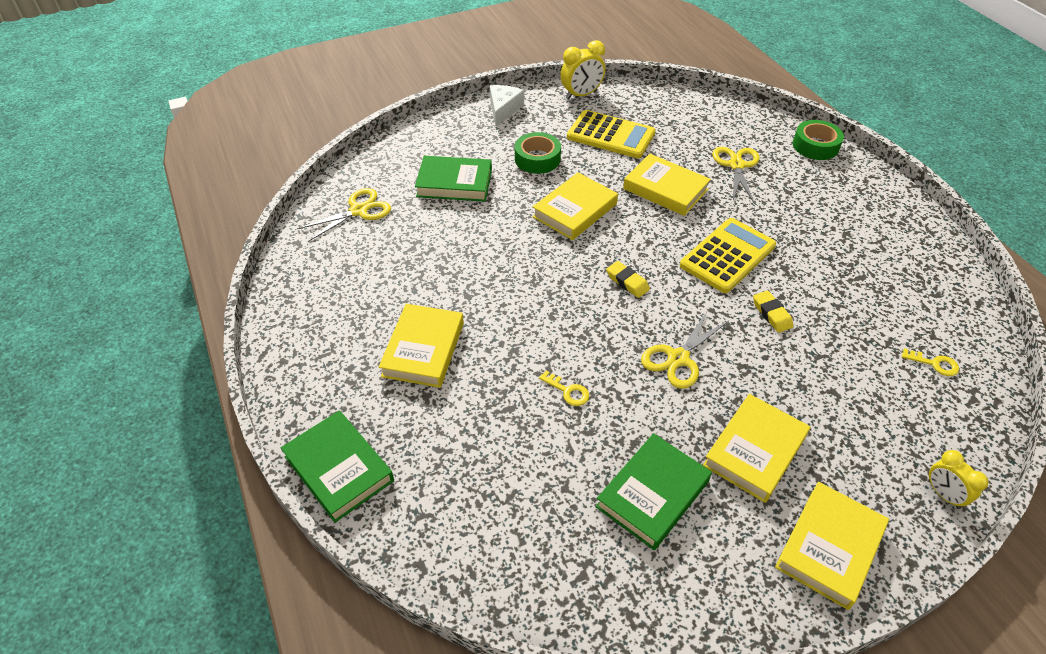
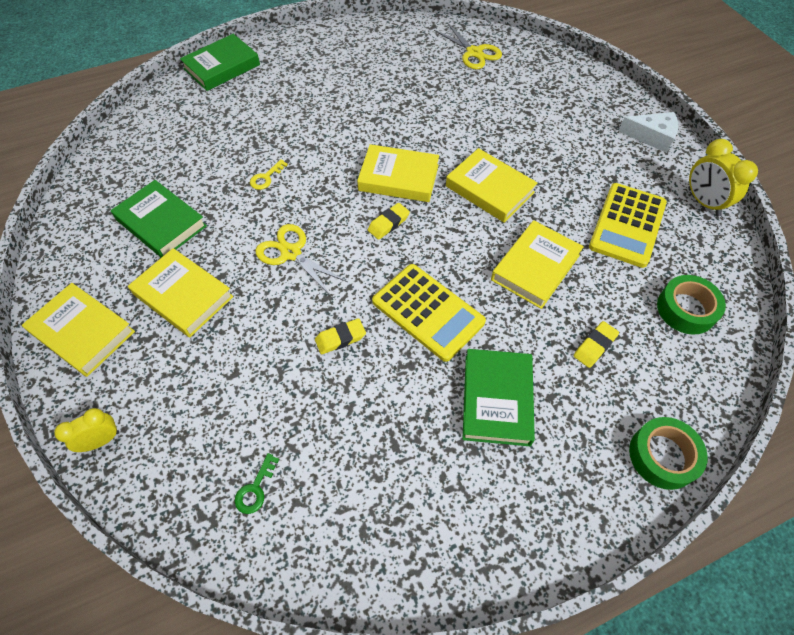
camera: 90 degrees right, 10 degrees up
yellow book [379,304,464,388] -> yellow book moved to [357,144,439,202]
green book [415,156,492,202] -> green book moved to [463,349,535,446]
green tape [515,132,561,174] -> green tape moved to [657,275,726,334]
yellow scissors [712,147,760,203] -> yellow eraser [573,321,619,368]
yellow key [902,348,959,376] -> green key [234,453,279,514]

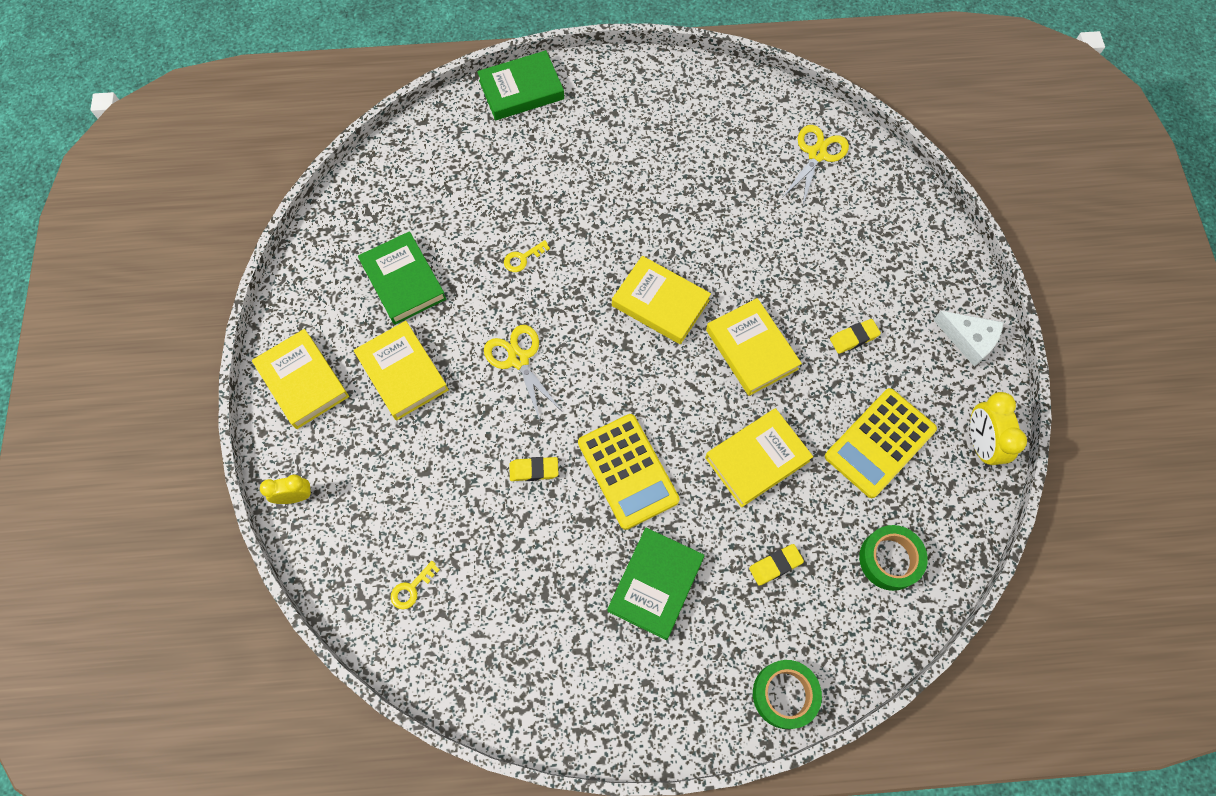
camera: 20 degrees right, 10 degrees up
green key [234,453,279,514] -> yellow key [391,561,440,609]
yellow eraser [368,203,410,240] -> yellow eraser moved to [830,319,881,354]
yellow scissors [434,22,502,70] -> yellow scissors turned 135 degrees counterclockwise [782,125,849,205]

